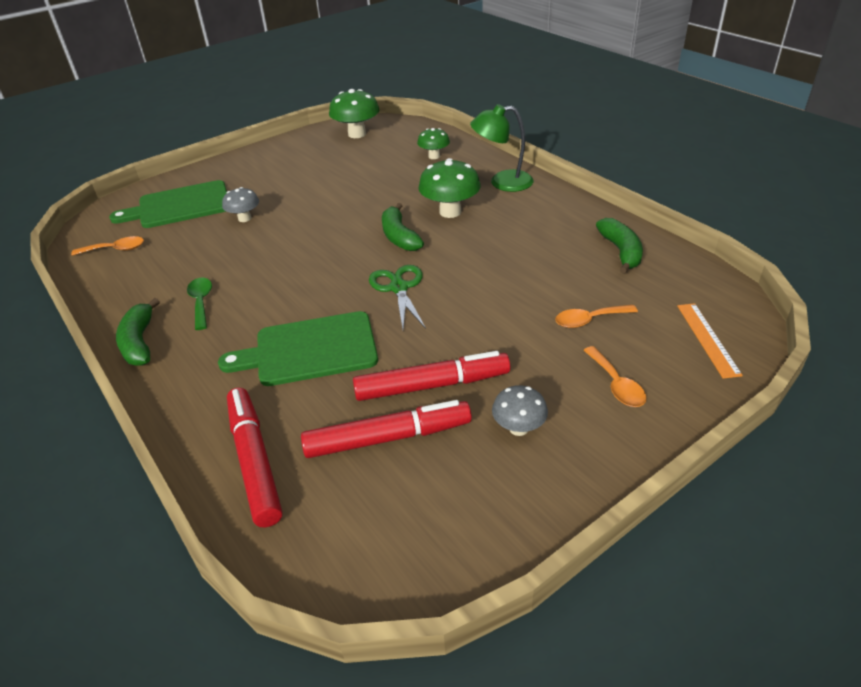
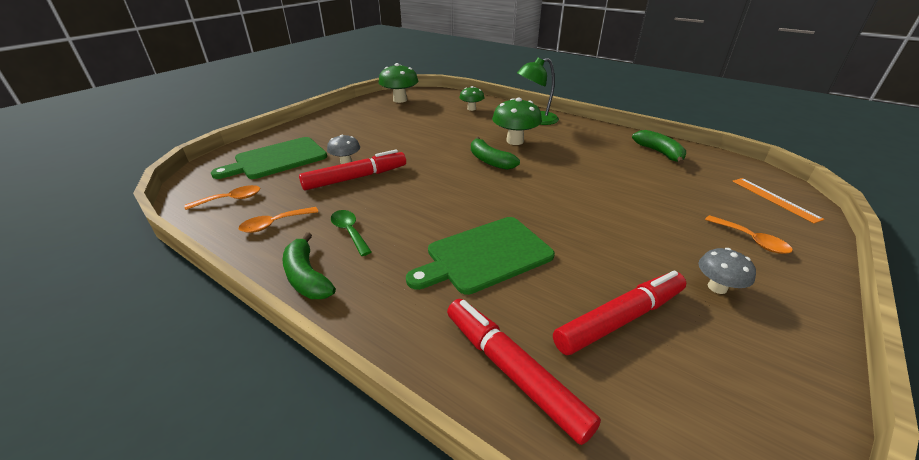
camera: 20 degrees left, 5 degrees down
red marker [353,351,511,401] -> red marker moved to [299,149,406,190]
green scissors [369,265,426,329] -> none
orange spoon [555,305,638,328] -> orange spoon moved to [239,207,318,233]

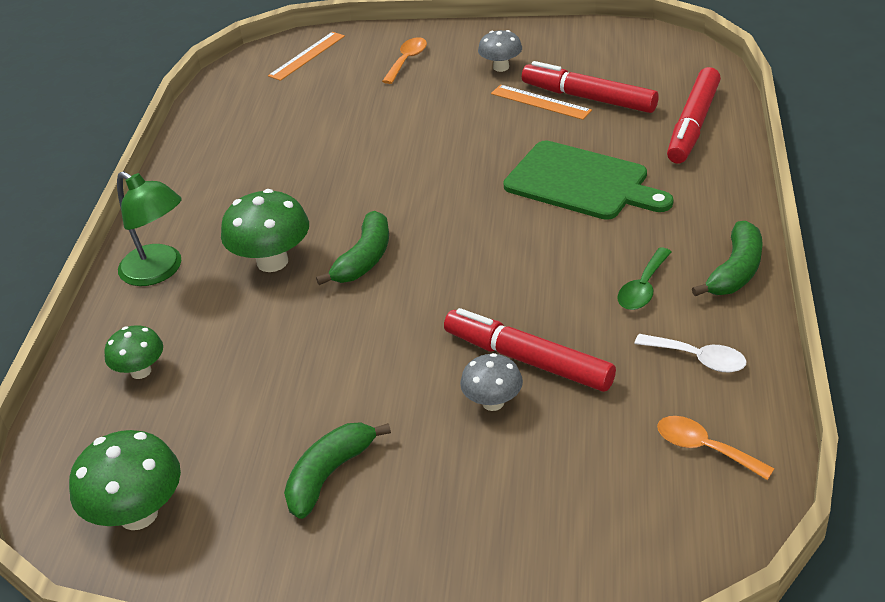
camera: 115 degrees left, 5 degrees up
green cutting board [211,137,327,179] -> none
orange spoon [239,207,318,233] -> white spoon [634,334,747,372]
green banana [632,130,686,164] -> green banana moved to [284,422,391,519]
none -> orange ruler [491,85,592,120]

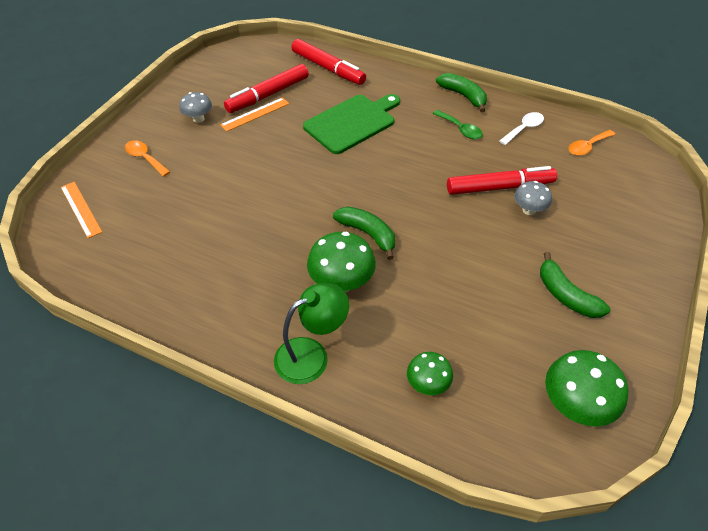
camera: 75 degrees left, 10 degrees up
red marker [444,308,616,392] -> red marker turned 150 degrees counterclockwise [447,166,557,195]

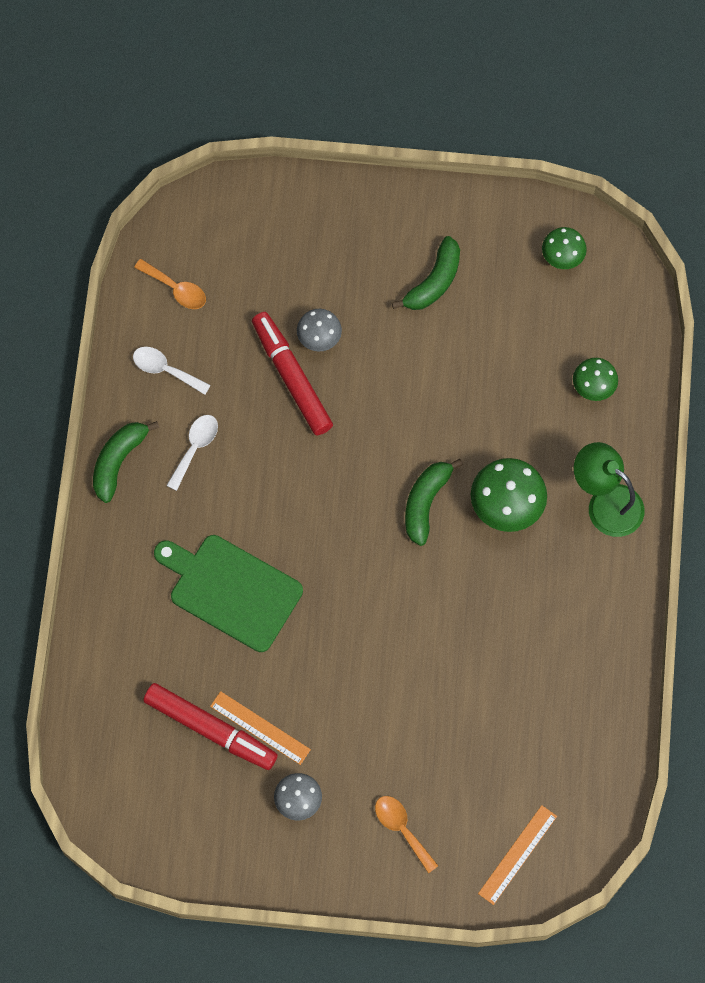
camera: 110 degrees left, 20 degrees up
orange spoon [125,140,170,177] -> orange spoon turned 120 degrees clockwise [375,796,438,873]
red marker [291,39,366,85] -> none
green spoon [433,110,483,139] -> white spoon [166,415,218,491]
green mushroom [545,350,628,427] -> green mushroom [542,227,587,269], size x0.61

